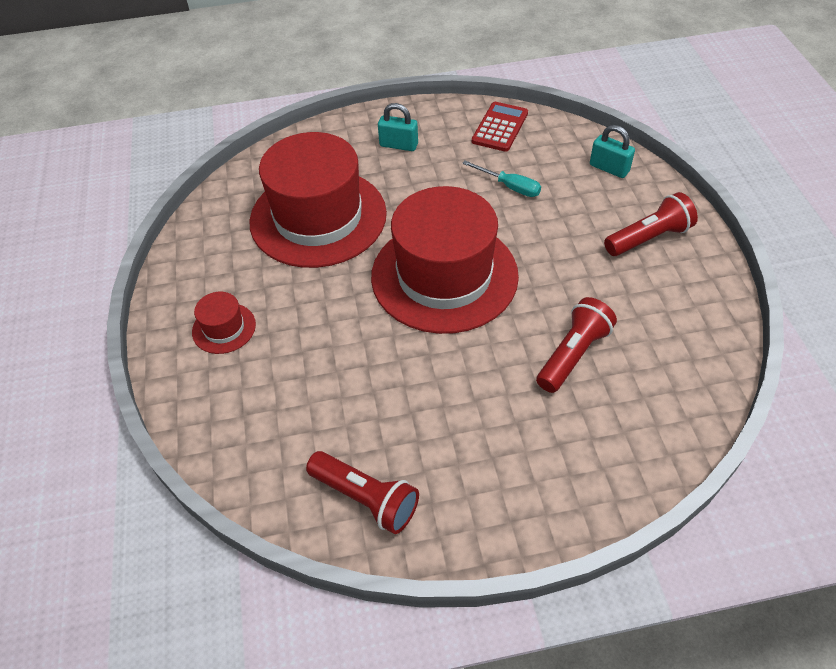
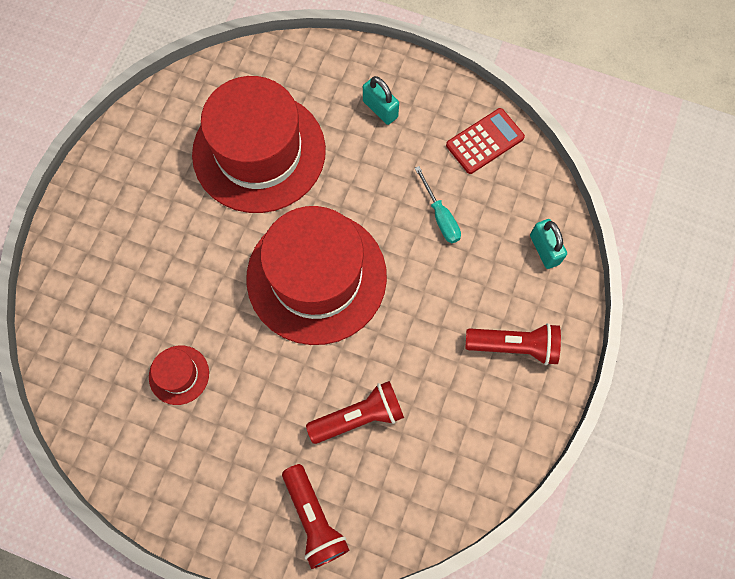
camera: 30 degrees right, 20 degrees up
red hat [192,292,256,354] -> red hat moved to [149,345,209,405]
red flashlight [306,451,419,534] -> red flashlight moved to [282,464,349,569]

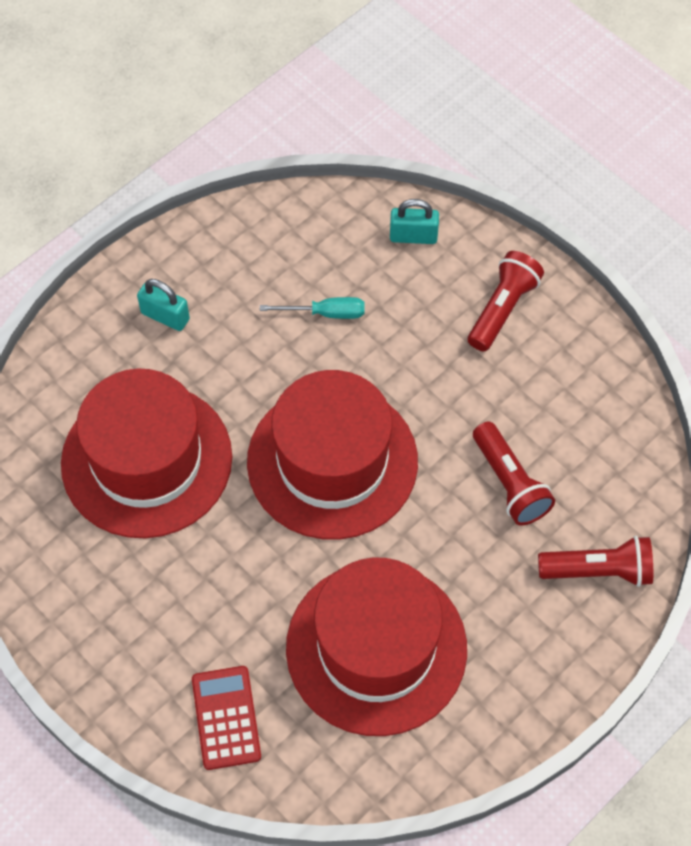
camera: 65 degrees left, 10 degrees down
red hat [149,345,209,405] -> red hat [286,558,467,736], size x2.41
red flashlight [306,381,404,444] -> red flashlight turned 150 degrees clockwise [473,422,555,526]
turquoise padlock [363,76,399,125] -> turquoise padlock turned 45 degrees clockwise [137,279,190,331]
red calculator [446,108,525,174] -> red calculator moved to [192,666,261,770]

